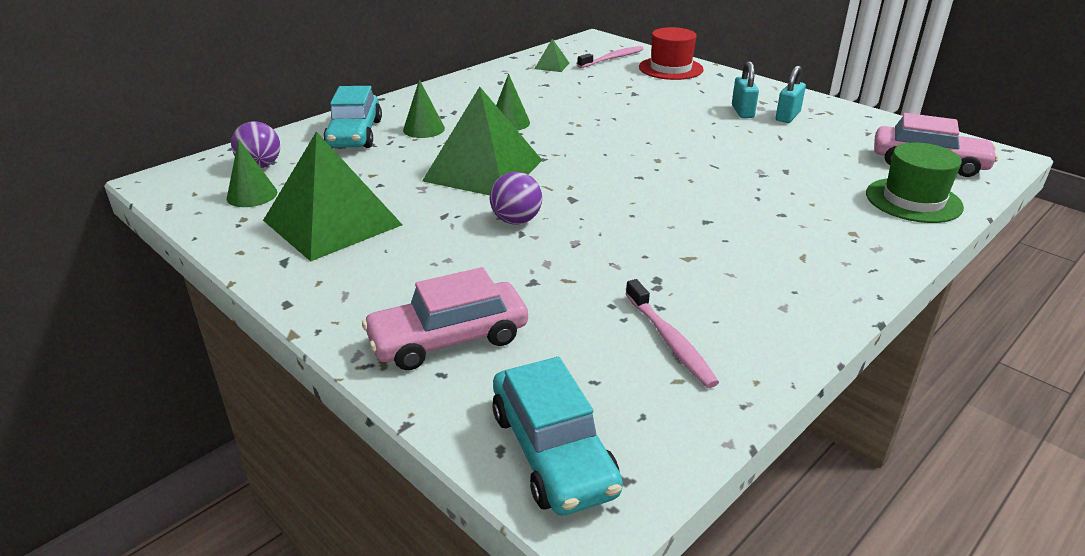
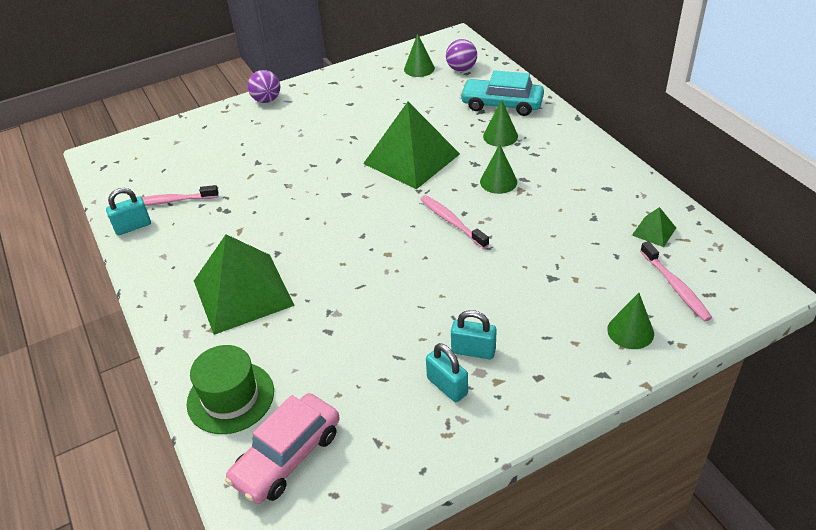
camera: 110 degrees right, 10 degrees up
green pyramid [263,131,402,262] -> green pyramid moved to [194,234,295,335]
pink car [362,267,528,370] -> none
purple ball [490,172,542,224] -> purple ball moved to [247,70,280,103]
turquoise car [492,357,623,516] -> none
red hat [639,27,704,80] -> green cone [607,293,654,349]
none -> turquoise padlock [106,188,151,235]
none -> pink toothbrush [420,195,489,249]

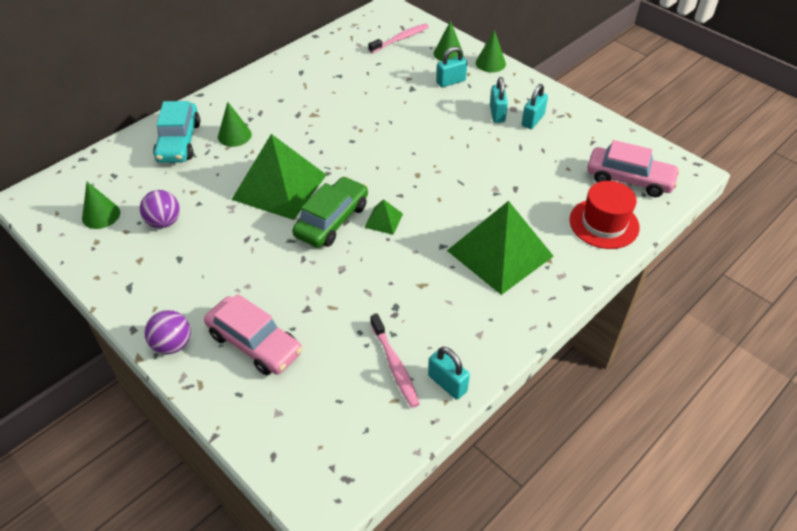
camera: 110 degrees left, 5 degrees up
green hat [187,345,274,434] -> red hat [570,181,640,249]
pink toothbrush [420,195,489,249] -> none
purple ball [446,39,477,72] -> purple ball moved to [140,190,180,228]
green cone [480,144,517,194] -> green cone moved to [476,30,506,72]
green pyramid [632,207,676,247] -> green pyramid moved to [364,199,403,235]
none -> pink car [204,294,302,375]
none -> green car [292,176,368,248]
none -> turquoise padlock [436,46,467,87]

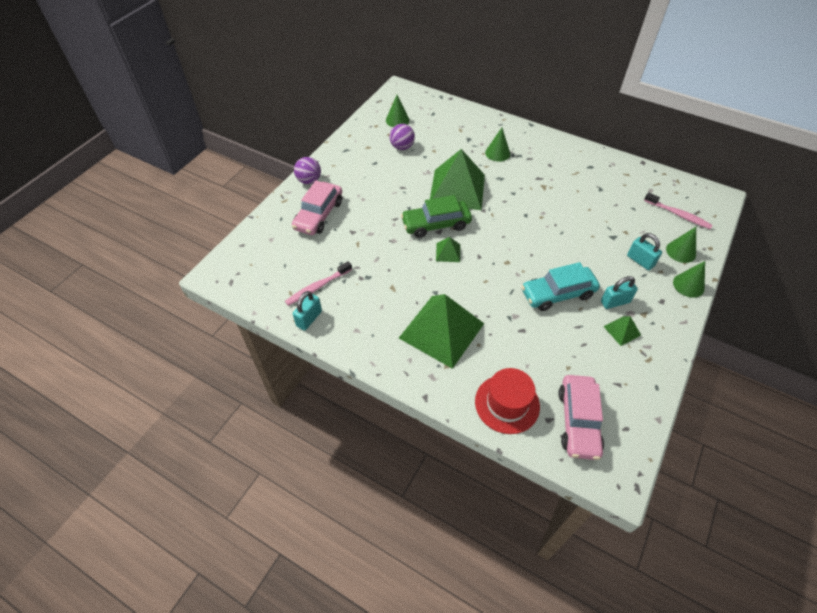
camera: 75 degrees right, 5 degrees up
turquoise car [153,101,200,163] -> turquoise car moved to [521,262,600,311]
green car [292,176,368,248] -> green car turned 150 degrees clockwise [401,195,472,238]
turquoise padlock [522,84,548,129] -> green pyramid [603,316,641,346]

